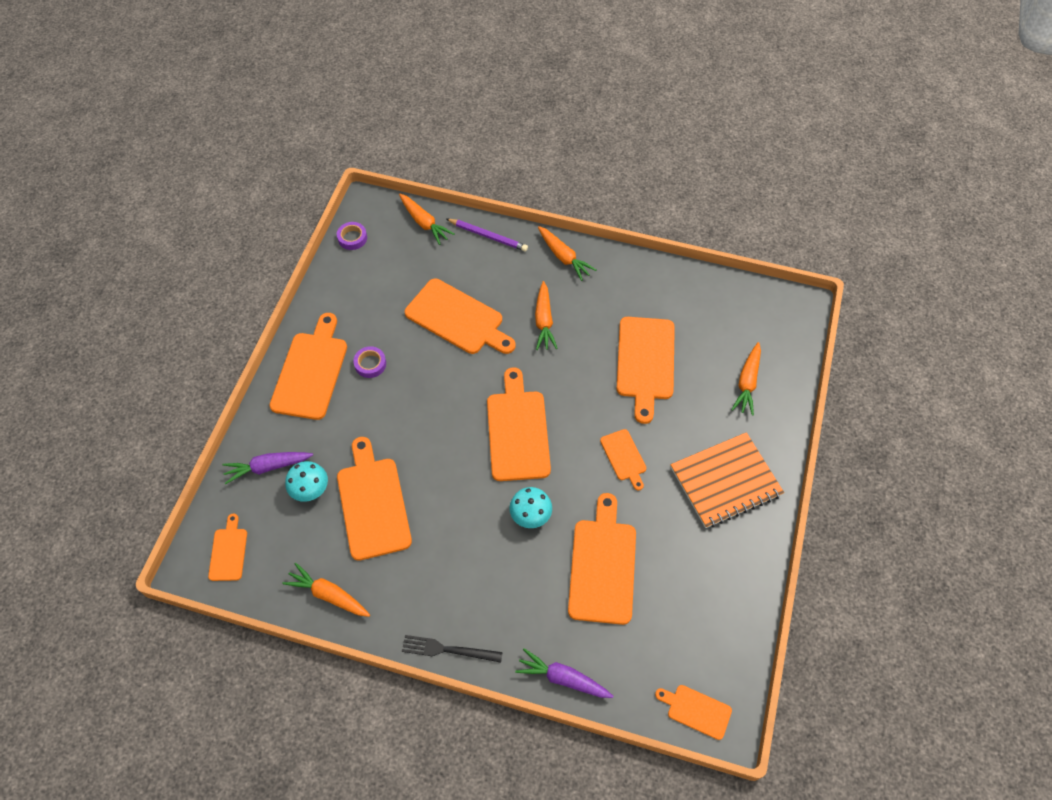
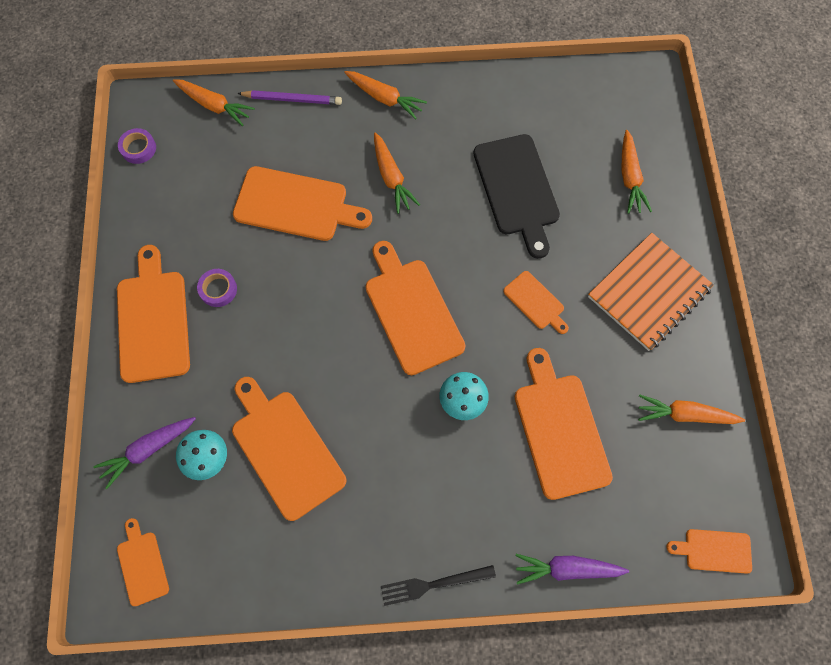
camera: 20 degrees left, 10 degrees up
orange carrot [282,563,370,617] -> orange carrot moved to [638,394,745,424]
orange cutting board [617,317,675,424] -> black cutting board [474,134,560,259]

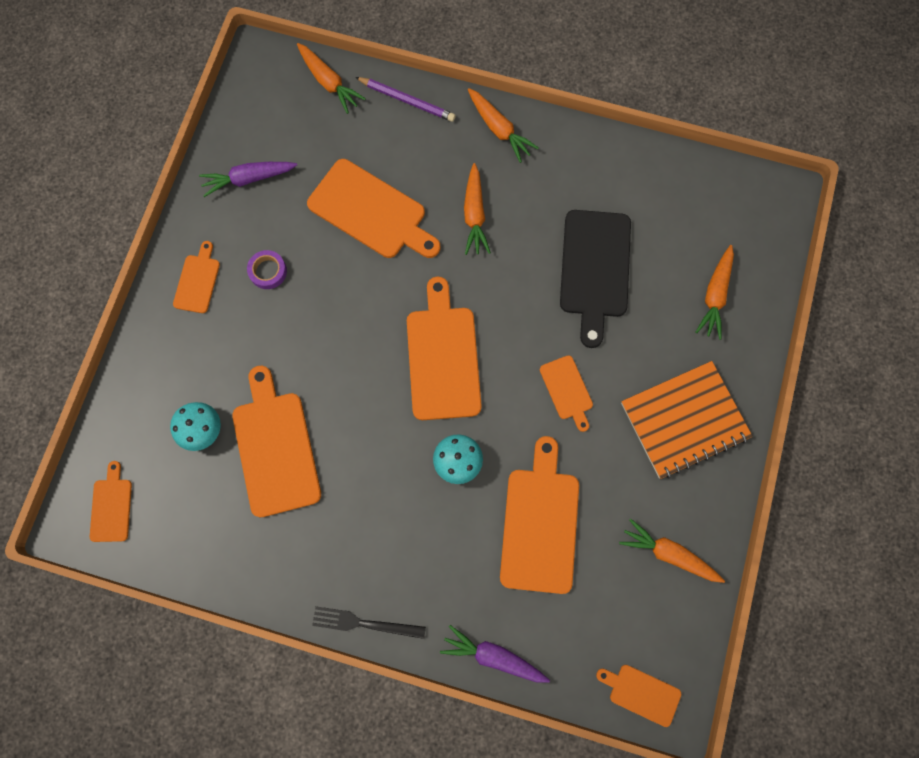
camera: 20 degrees right, 5 degrees up
purple carrot [93,417,196,489] -> purple carrot moved to [199,162,297,197]
orange cutting board [117,245,190,383] -> orange cutting board [173,241,220,313], size x0.52
purple tape [118,128,156,164] -> none

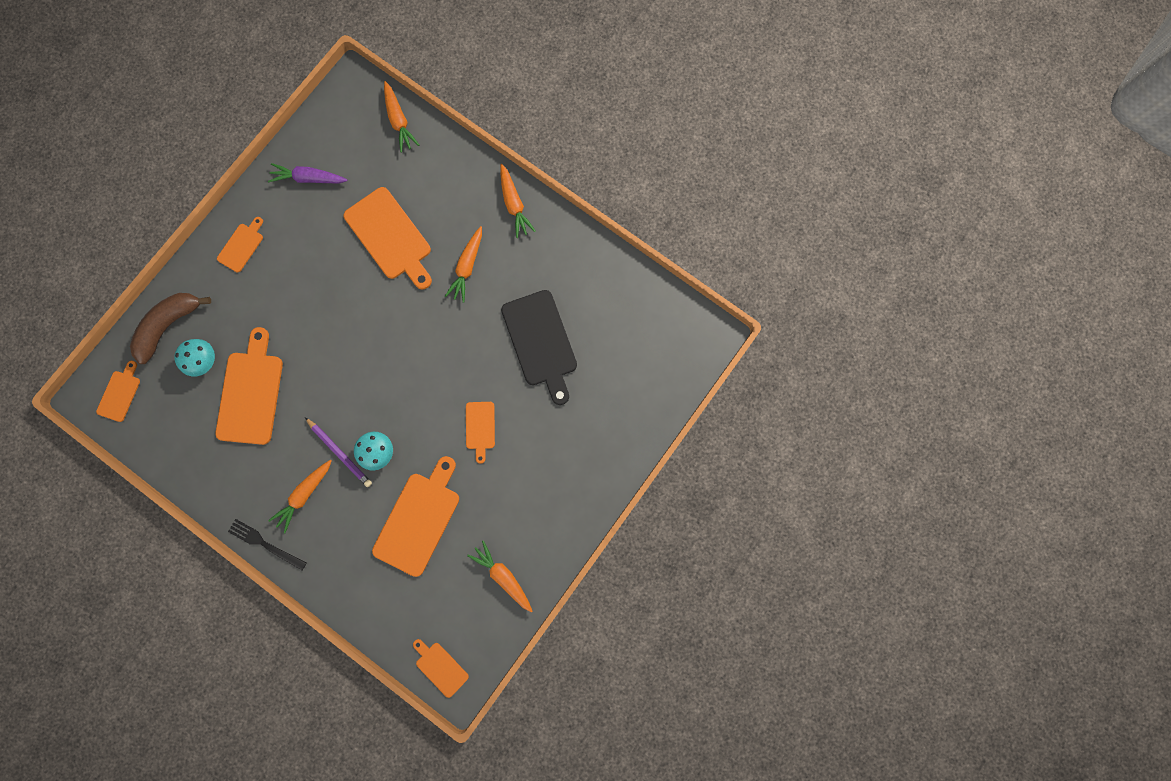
camera: 20 degrees right, 5 degrees up
purple tape [247,250,287,289] -> none
purple pencil [355,77,456,122] -> purple pencil moved to [305,417,372,487]
orange cutting board [407,277,482,420] -> none
purple carrot [440,625,550,683] -> none
black cutting board [560,210,631,348] -> black cutting board turned 45 degrees counterclockwise [501,290,577,405]
orange notebook [621,361,753,479] -> none
orange carrot [696,245,734,340] -> orange carrot moved to [268,460,332,533]
none -> brown banana [130,293,211,364]

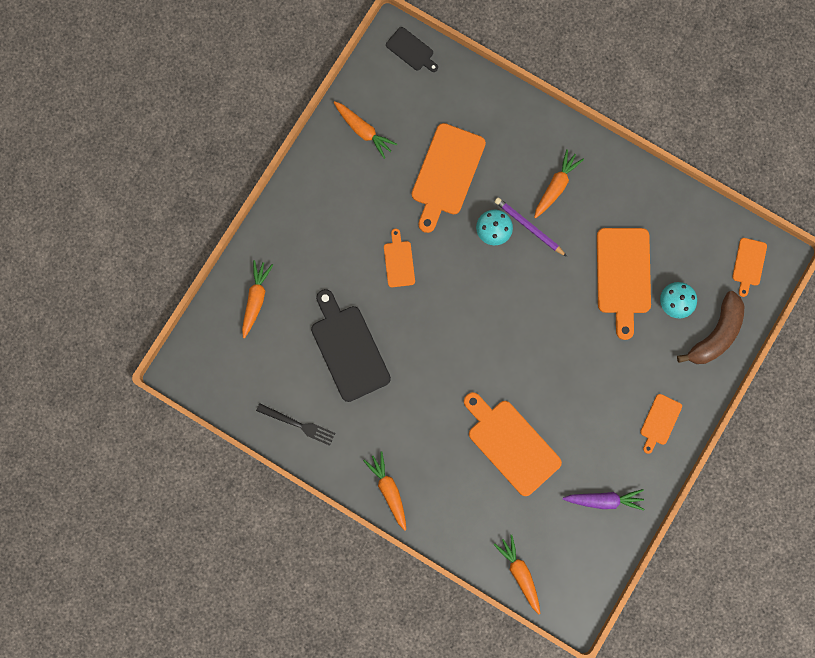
camera: 175 degrees right, 0 degrees up
black fork [228,519,307,570] -> black fork moved to [256,403,335,446]
orange cutting board [413,639,469,698] -> black cutting board [386,27,438,72]
orange carrot [445,226,482,302] -> orange carrot moved to [242,260,273,338]

